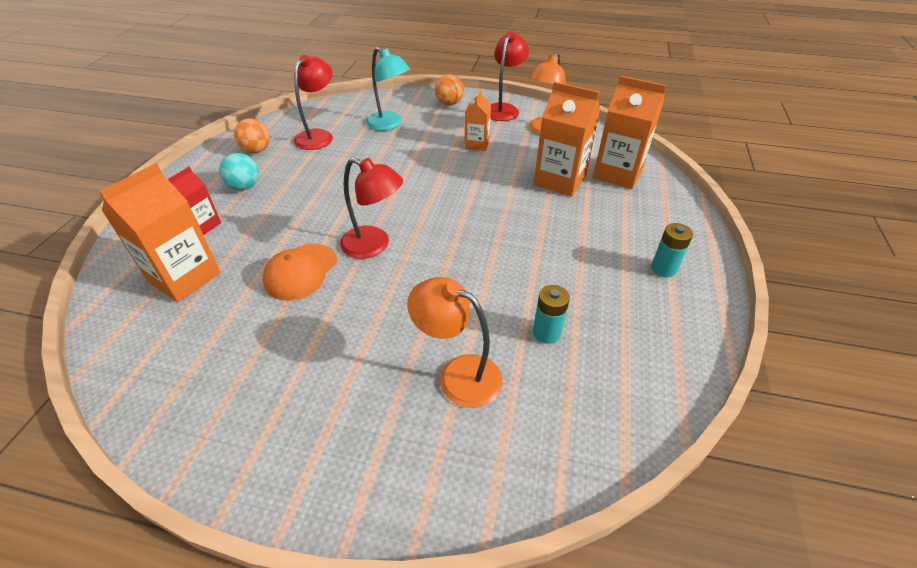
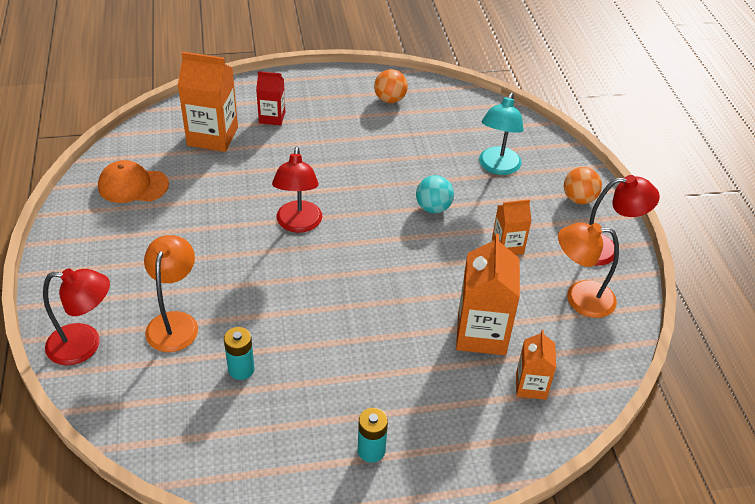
camera: 65 degrees right, 0 degrees up
turquoise ball [219,153,259,190] -> turquoise ball moved to [416,175,454,213]
orange cap [263,244,337,301] -> orange cap moved to [98,160,169,203]
red lamp [294,55,333,150] -> red lamp moved to [43,268,110,365]
orange carton [593,76,667,189] -> orange carton [516,330,556,400], size x0.58

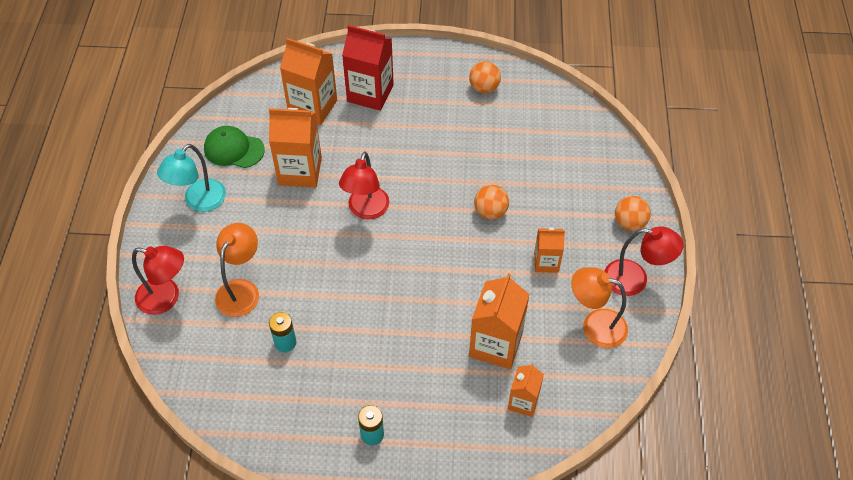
camera: 15 degrees right, 10 degrees up
orange cap [98,160,169,203] -> green cap [204,126,265,168]
red carton [256,71,285,126] -> red carton [342,25,394,111], size x1.73
turquoise ball [416,175,454,213] -> orange ball [474,185,509,219]
turquoise lamp [479,93,524,175] -> turquoise lamp moved to [157,144,226,212]
none -> orange carton [269,108,322,187]

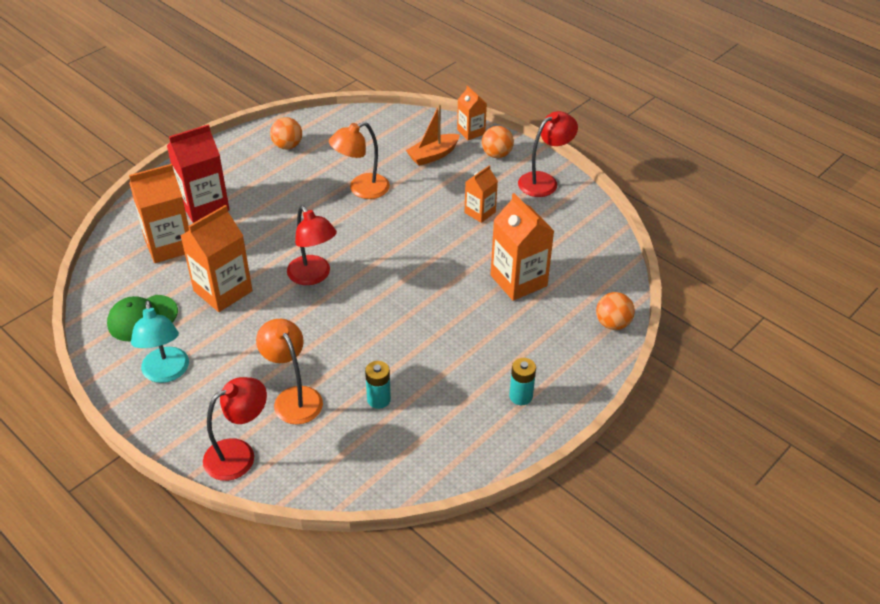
camera: 50 degrees left, 10 degrees down
orange ball [474,185,509,219] -> orange ball moved to [596,292,635,330]
orange carton [508,363,544,417] -> orange carton moved to [457,86,487,140]
orange lamp [571,267,628,348] -> orange lamp moved to [329,122,390,199]
none -> orange boat [406,104,460,166]

